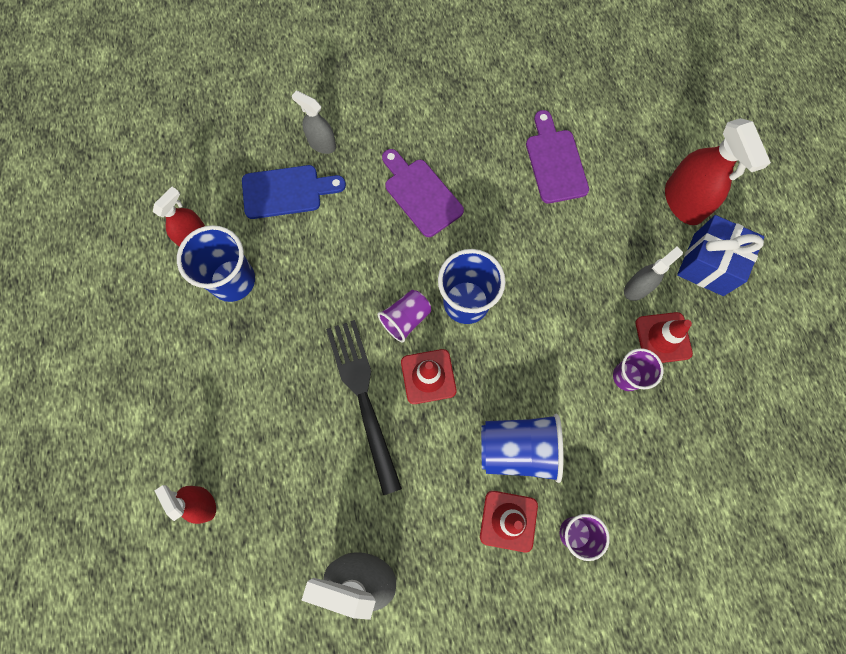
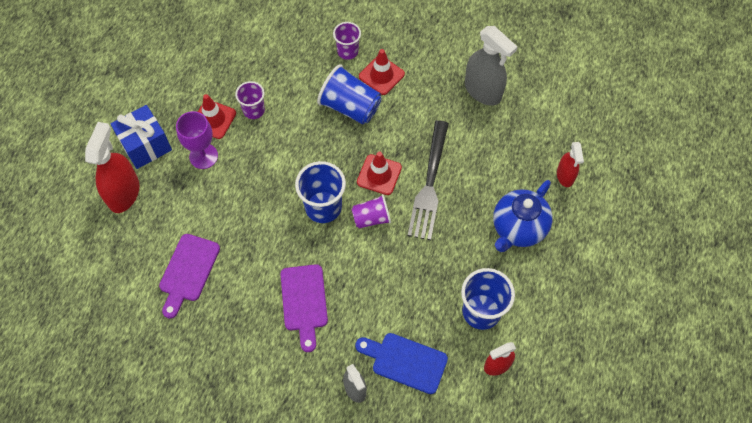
camera: 150 degrees left, 10 degrees down
grey spray bottle [624,246,683,301] -> purple goblet [176,111,218,169]
none -> blue teapot [493,180,553,252]

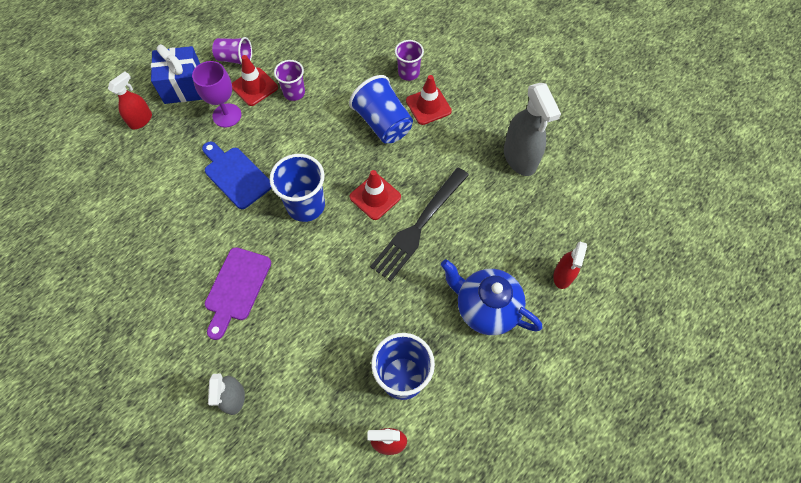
camera: 25 degrees right, 0 degrees up
red spray bottle [85,122,139,213] -> red spray bottle [108,72,152,129], size x0.59
purple cutting board [159,234,220,319] -> none
purple cup [351,194,391,228] -> purple cup moved to [212,37,252,65]
blue cutting board [355,333,448,394] -> blue cutting board moved to [202,142,271,209]
blue teapot [493,180,553,252] -> blue teapot turned 60 degrees clockwise [441,259,542,335]

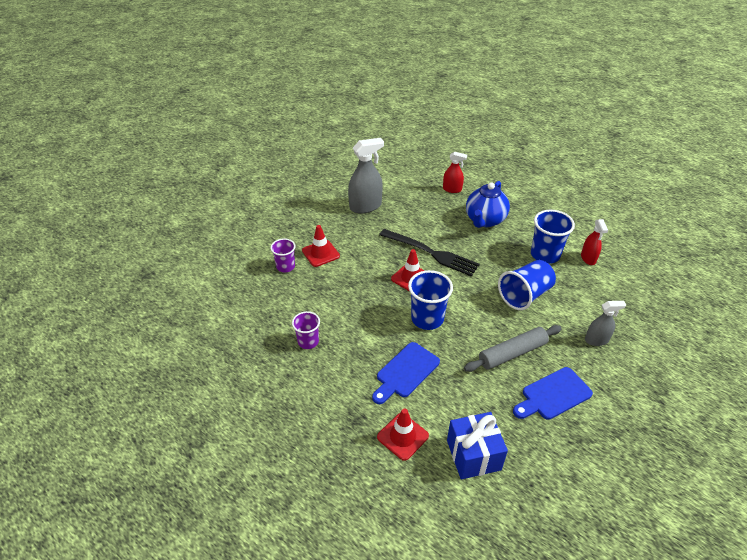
camera: 95 degrees left, 20 degrees down
red spray bottle [108,72,152,129] -> none
blue gift [151,44,203,104] -> blue gift moved to [447,412,508,479]
purple goblet [192,61,241,128] -> none
purple cutting board [205,247,271,340] -> grey rolling pin [464,325,562,372]
purple cup [212,37,252,65] -> none
red traffic cone [232,55,278,106] -> red traffic cone moved to [377,408,429,461]
blue cup [349,75,413,143] -> blue cup moved to [498,260,556,310]
none -> blue cutting board [513,367,593,420]

